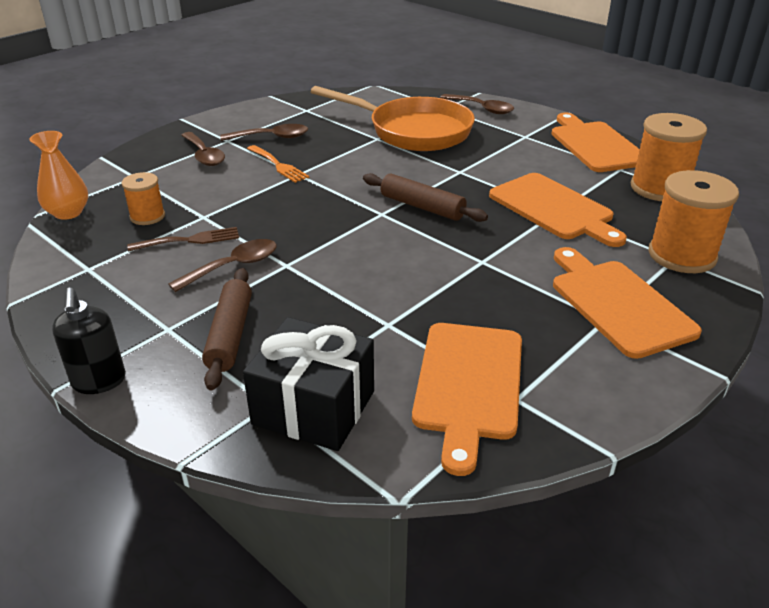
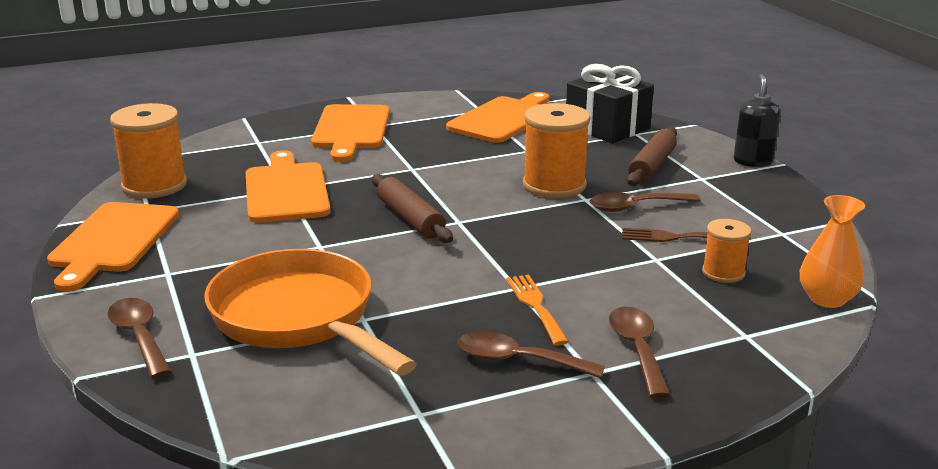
camera: 155 degrees left, 10 degrees down
orange spool [649,170,739,273] -> orange spool moved to [523,103,590,198]

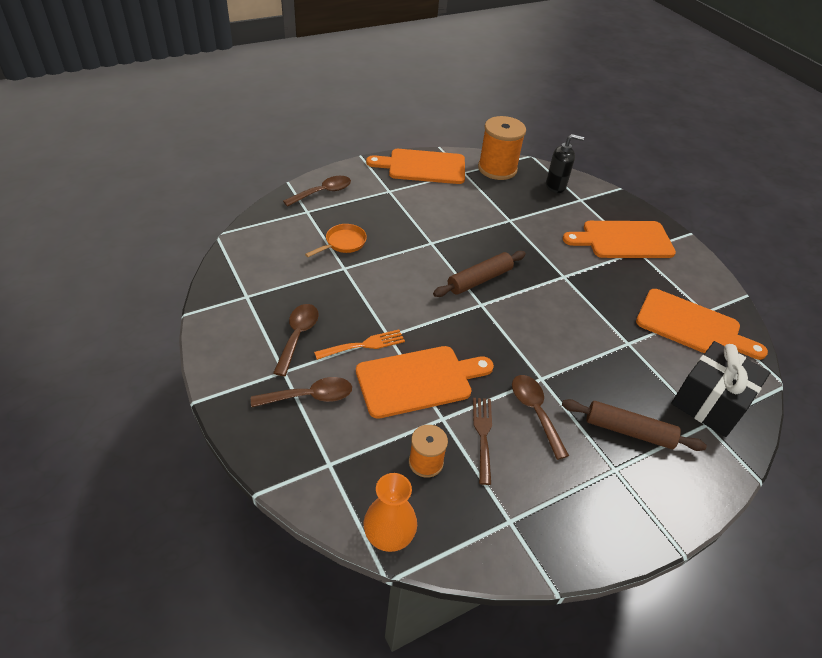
camera: 80 degrees right, 20 degrees up
orange pan [204,249,417,376] -> orange pan [305,224,367,257], size x0.43
orange cutting board [246,150,330,223] -> orange cutting board moved to [356,346,494,419]
orange spool [523,103,590,198] -> none
black soap dispenser [734,74,780,167] -> black soap dispenser moved to [546,134,584,193]

